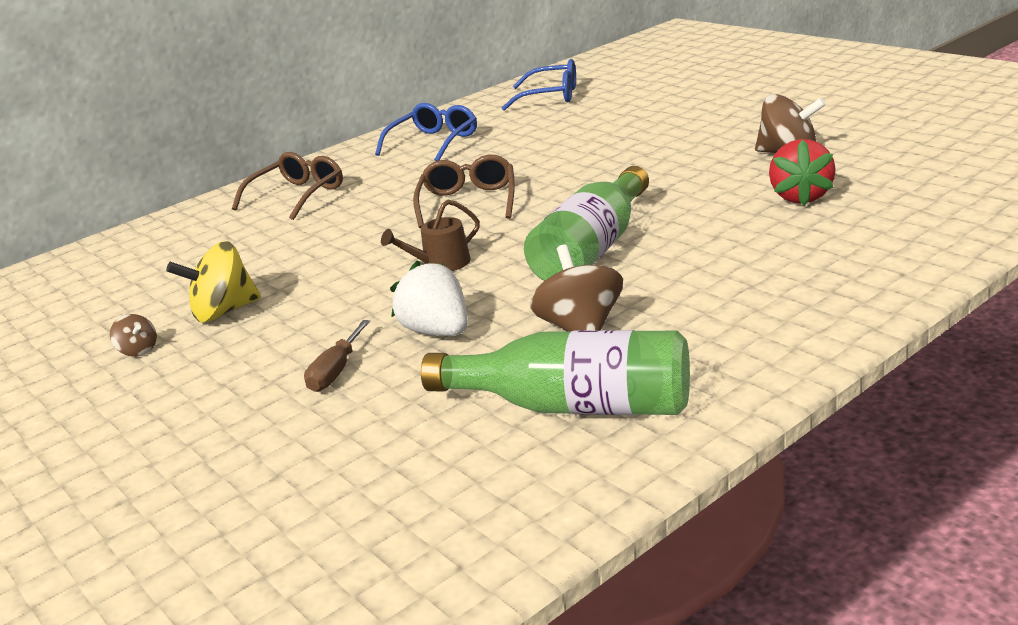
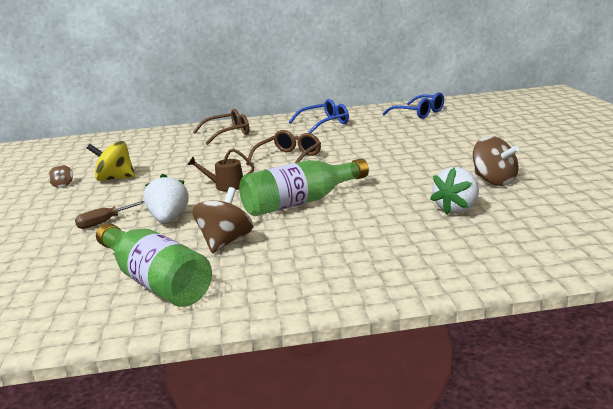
camera: 30 degrees right, 5 degrees down
red strawberry [769,139,836,206] -> white strawberry [430,167,479,215]

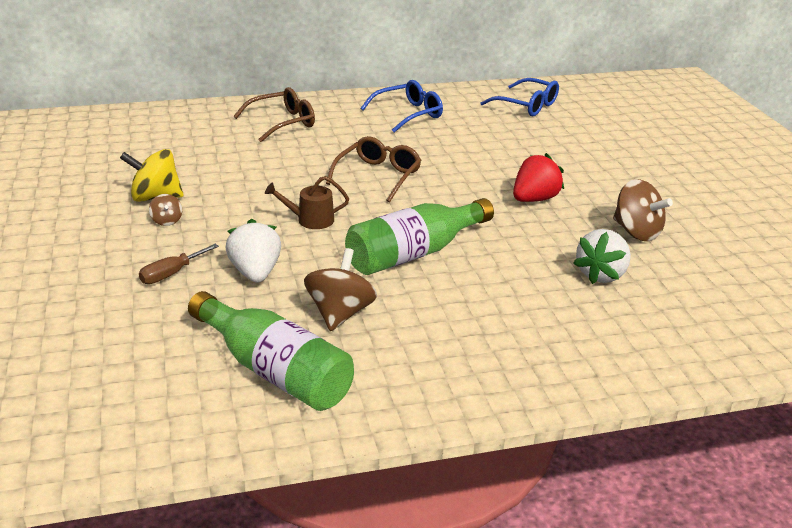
camera: 10 degrees left, 10 degrees up
brown spinning top [48,165,73,188] -> brown spinning top moved to [149,194,182,226]
none -> red strawberry [513,153,564,202]

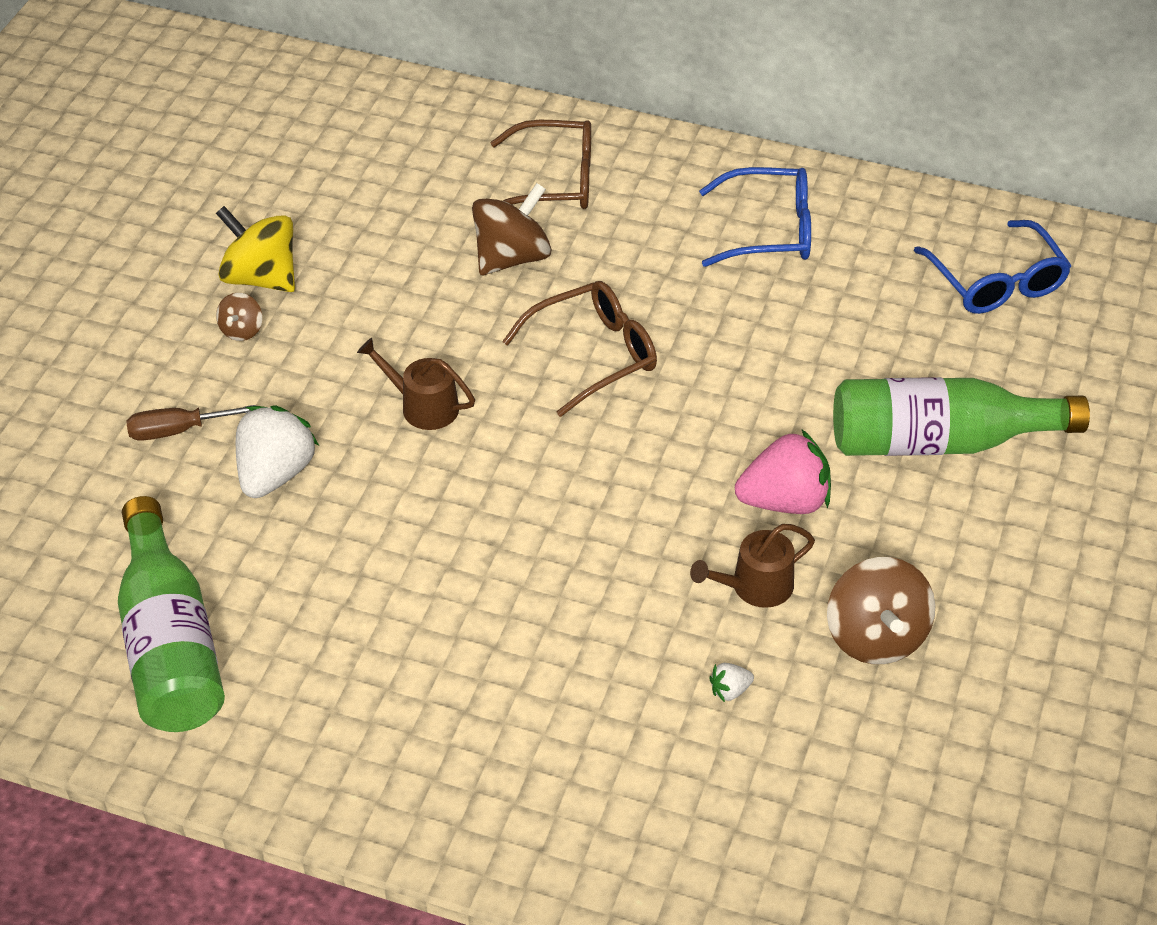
camera: 35 degrees right, 15 degrees up
brown spinning top [304,248,377,331] -> brown spinning top moved to [472,183,551,275]
green bottle [345,198,494,275] -> green bottle moved to [833,377,1090,456]
red strawberry [513,153,564,202] -> pink strawberry [735,430,831,514]
white strawberry [573,229,631,284] -> white strawberry [709,663,754,702], size x0.43
none -> brown watering can [690,524,815,608]

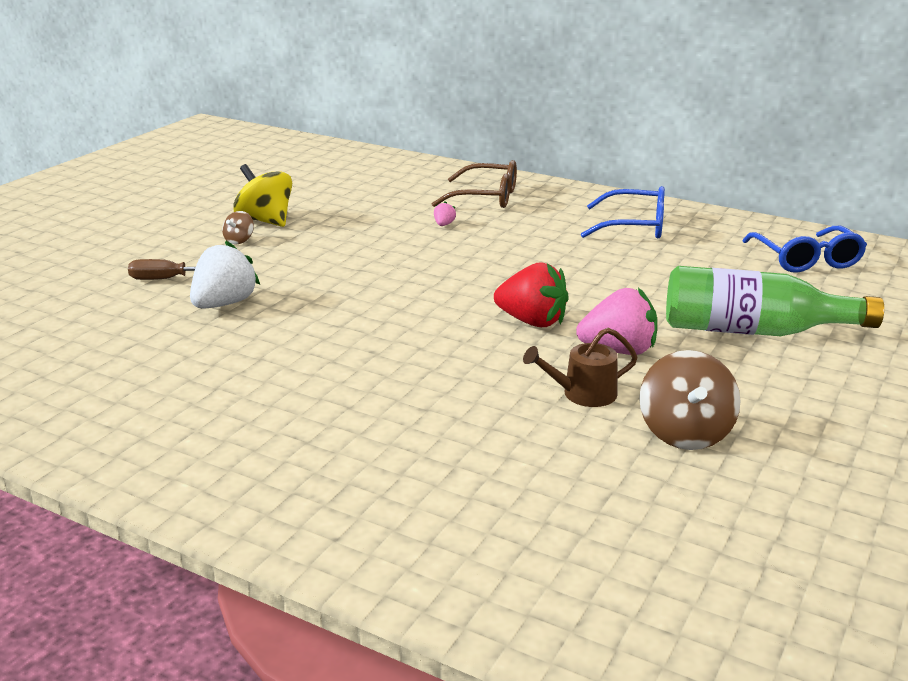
camera: 10 degrees right, 20 degrees down
green bottle [118,496,225,732] -> none
brown watering can [357,338,475,430] -> none
brown spinning top [472,183,551,275] -> pink strawberry [434,201,456,226]
brown glasses [502,281,657,417] -> none
white strawberry [709,663,754,702] -> none
none -> red strawberry [494,262,569,327]

